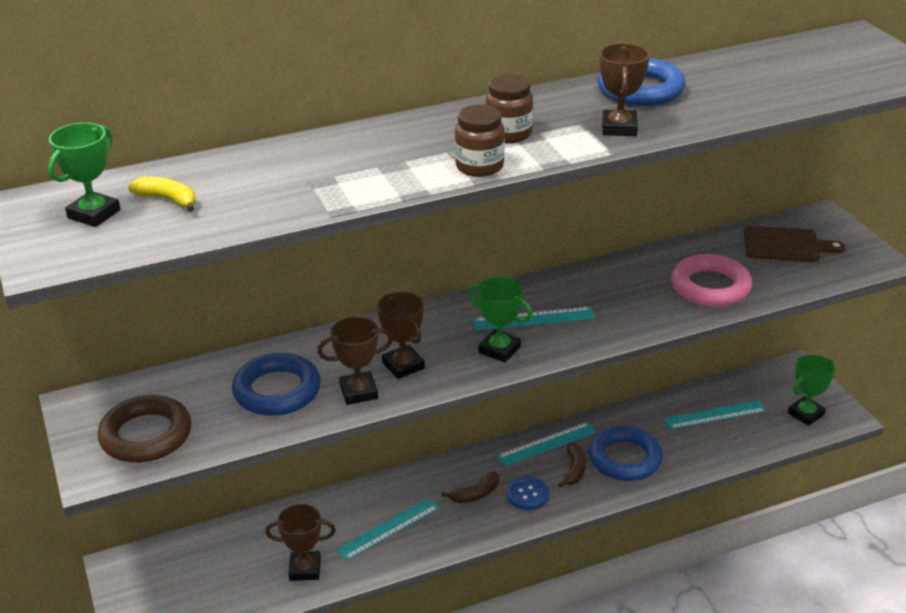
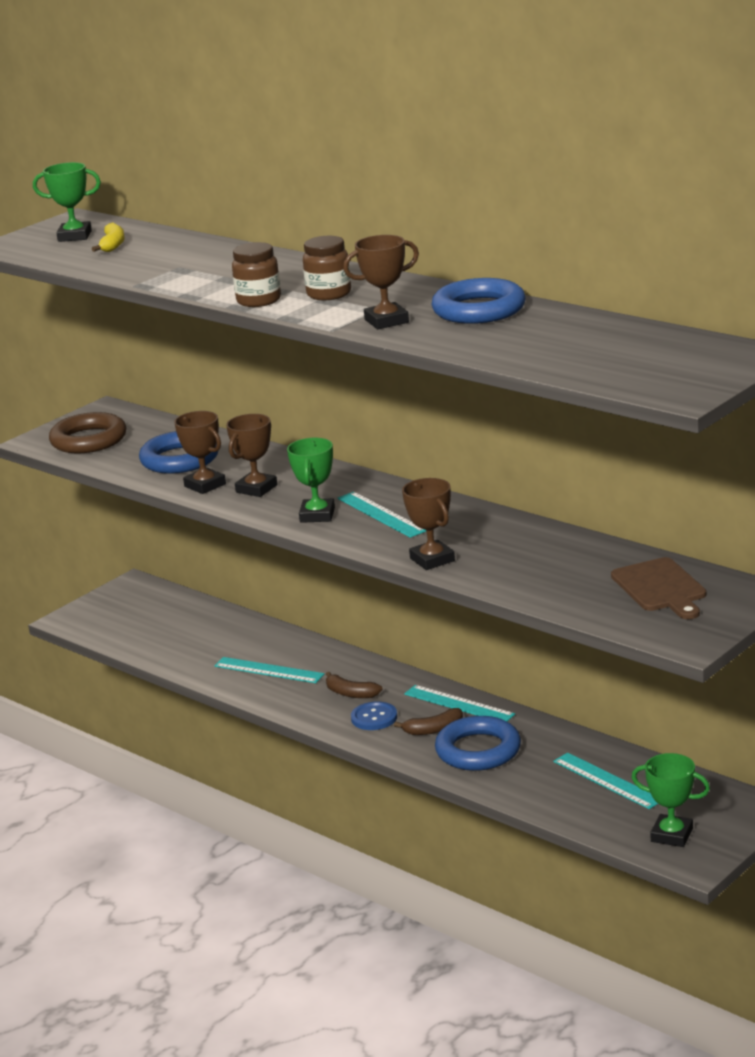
camera: 65 degrees right, 10 degrees down
brown trophy [265,504,336,581] -> brown trophy moved to [402,478,455,570]
pink ring [671,254,752,307] -> none

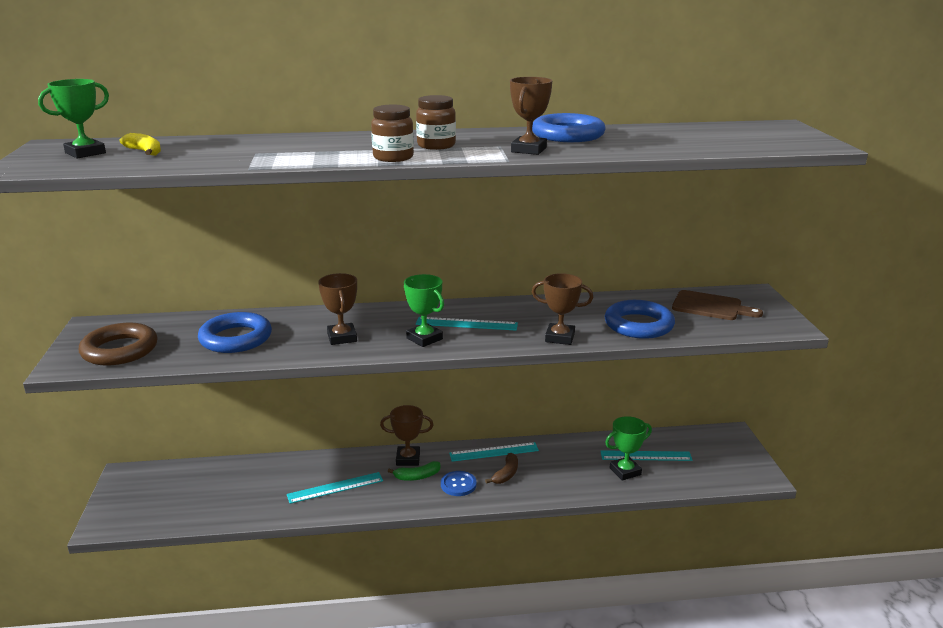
camera: 50 degrees left, 0 degrees up
brown trophy [174,411,226,494] -> brown trophy moved to [380,405,433,466]
brown banana [326,672,383,698] -> green banana [388,461,440,481]
blue ring [435,716,521,771] -> blue ring moved to [605,300,675,339]
green trophy [631,753,710,847] -> green trophy moved to [605,416,652,481]

